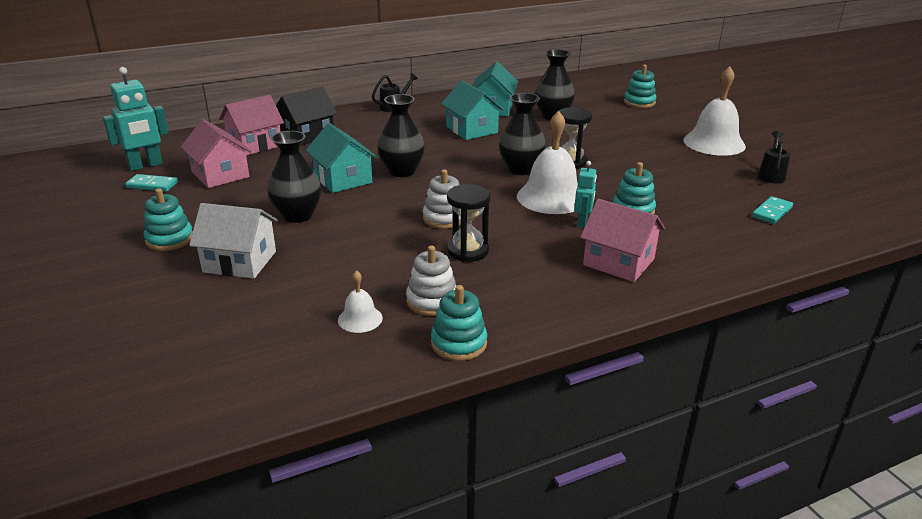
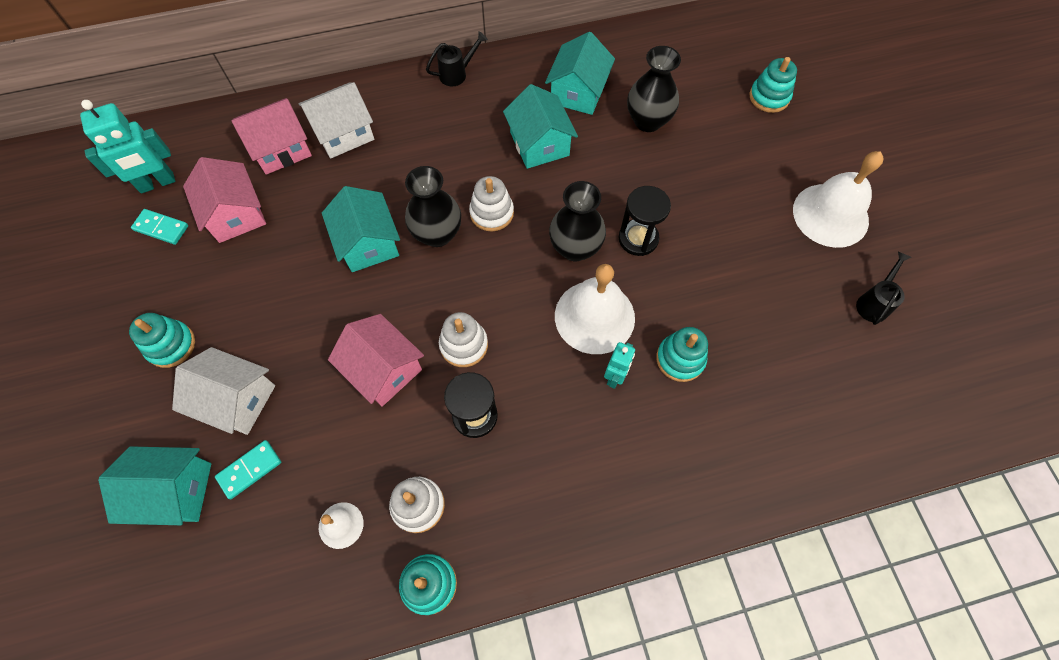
camera: 10 degrees right, 35 degrees up
black vase [267,131,321,223] -> none
black house [276,86,337,146] -> white house [299,82,374,159]
pink house [580,199,665,282] -> pink house moved to [328,314,424,406]
turquoise domino [752,196,793,224] -> turquoise domino moved to [215,440,281,499]
none -> turquoise house [98,446,211,525]
none -> white stacking toy [469,176,514,231]

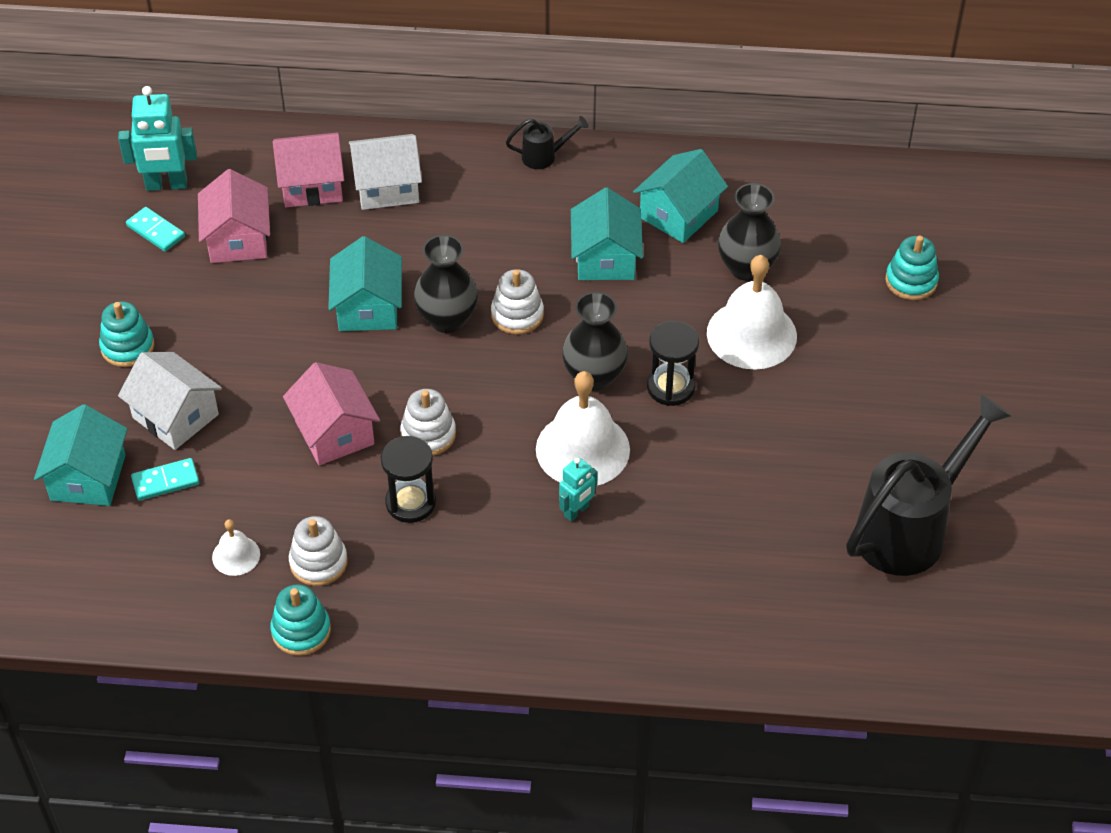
camera: 20 degrees right, 15 degrees down
turquoise house [98,446,211,525] -> turquoise house turned 75 degrees clockwise [34,404,127,506]
turquoise stacking toy [656,327,708,382] -> none
white bell [793,151,884,248] -> white bell moved to [707,255,797,370]
black watering can [856,252,911,325] -> black watering can [846,394,1012,576], size x2.29

